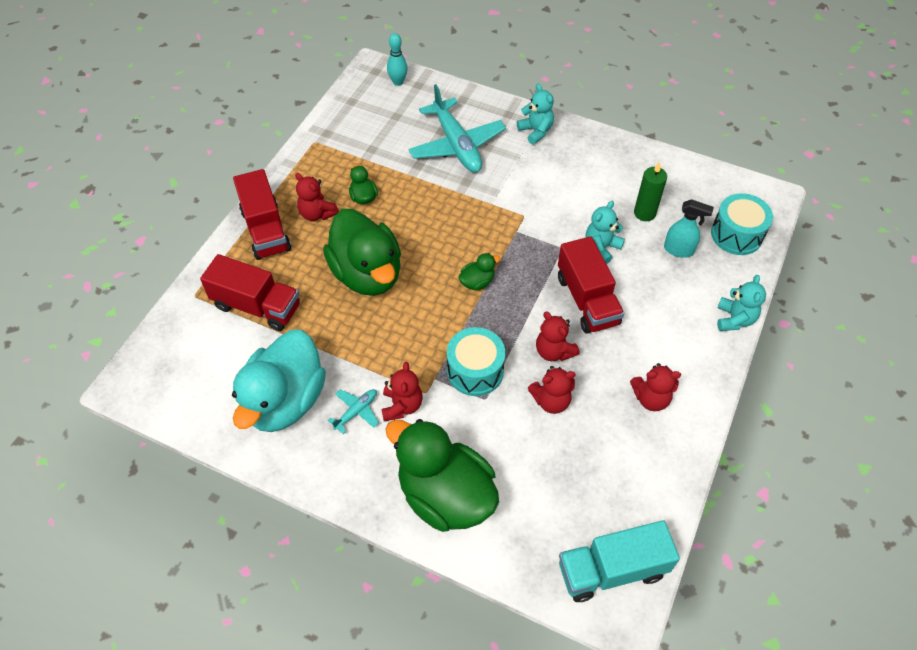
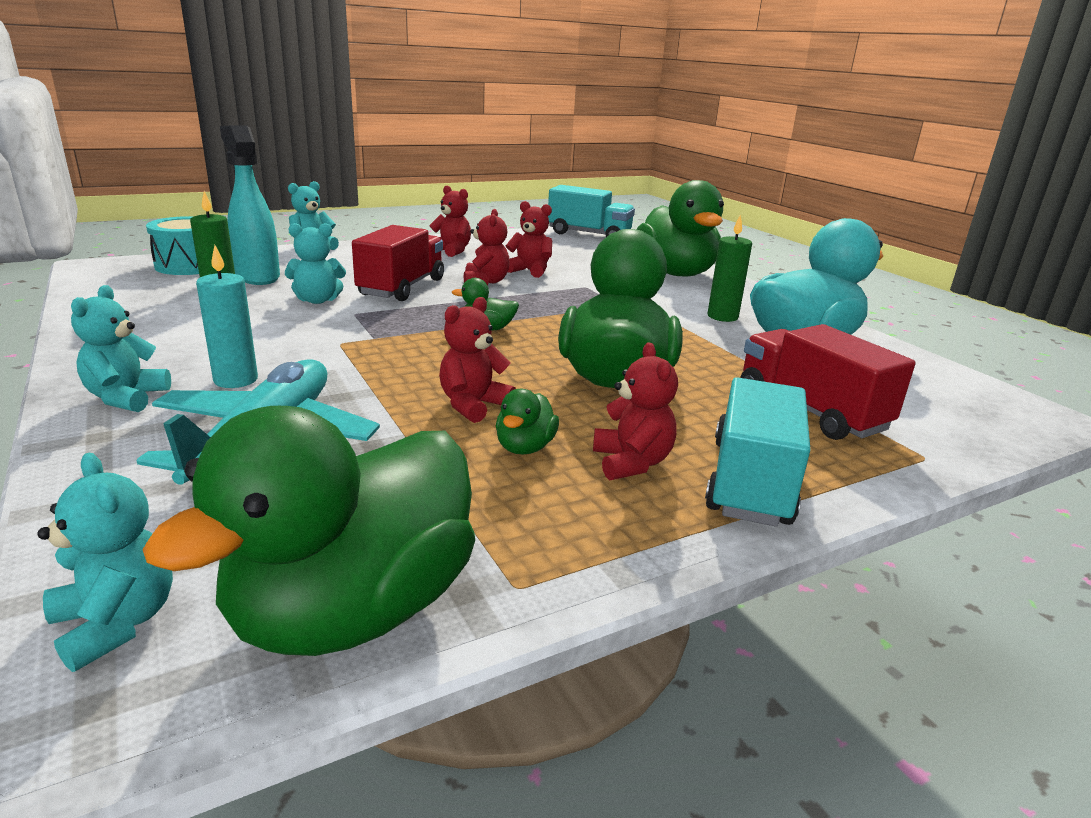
camera: 145 degrees left, 30 degrees down
red truck [233,169,291,260] -> turquoise truck [705,377,811,527]
turquoise plane [328,389,379,434] -> green candle [708,214,752,322]
red teddy bear [381,362,423,421] -> red teddy bear moved to [439,297,516,423]
turquoise bowling pin [387,33,408,86] -> turquoise teddy bear [37,453,173,672]
turquoise drum [447,327,505,396] -> none
turquoise spray bottle [664,199,714,258] -> turquoise spray bottle [220,125,280,285], size x1.59
none -> green duck [142,406,475,656]
none -> turquoise candle [196,245,258,388]

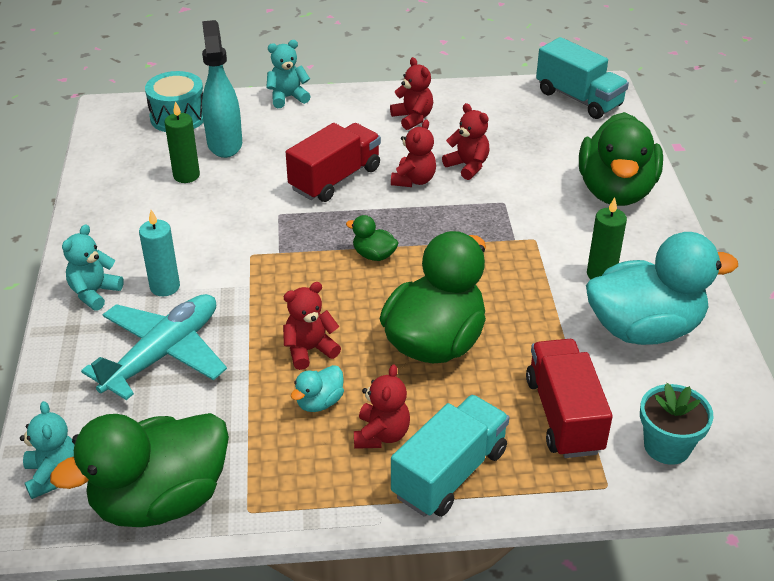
camera: 25 degrees right, 15 degrees up
turquoise teddy bear [285,223,346,304] -> none
green duck [496,389,559,455] -> turquoise duck [291,365,344,412]
none -> turquoise flower pot [640,383,714,465]

